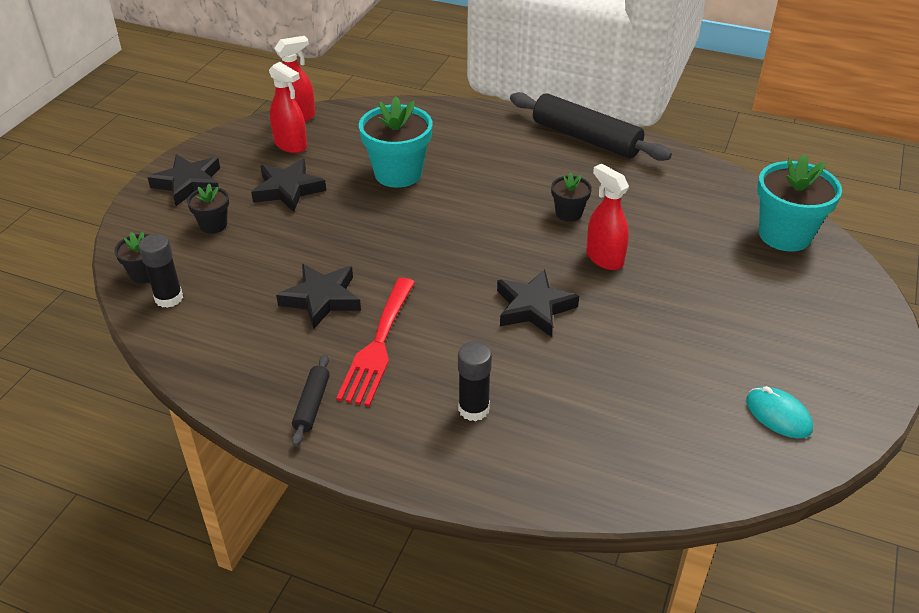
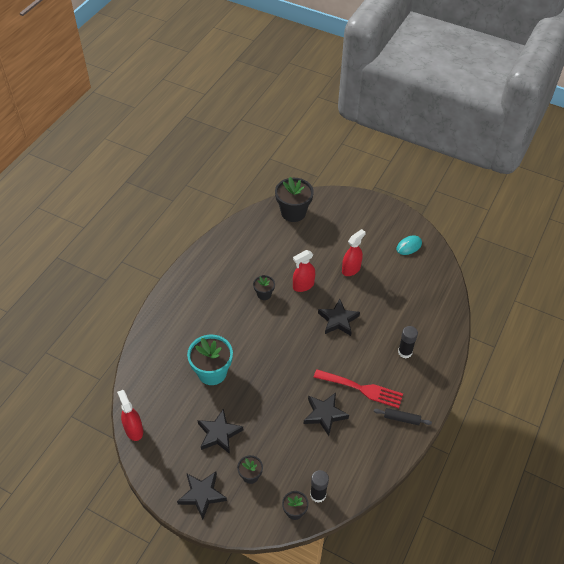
camera: 85 degrees left, 10 degrees up
red spray bottle [269,62,307,153] -> red spray bottle moved to [342,229,366,276]
black rolling pin [510,92,672,161] -> none
turquoise flower pot [757,154,842,252] -> black flower pot [275,177,314,222]

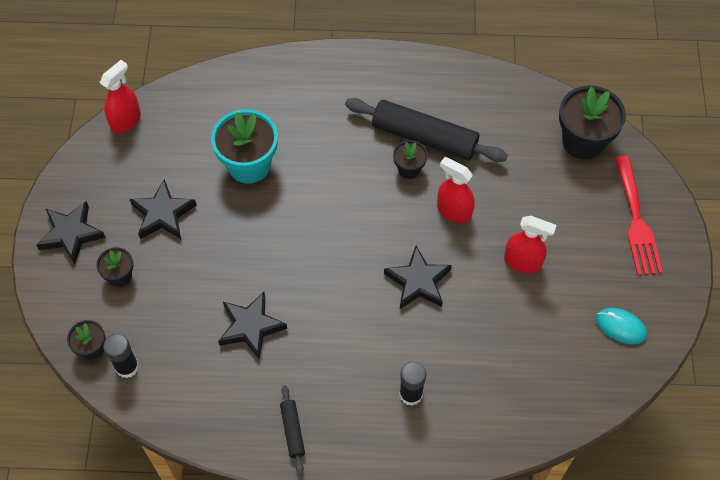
camera: 65 degrees right, 10 degrees up
red fork [313,369,403,408] -> red fork moved to [615,156,663,276]
none -> black rolling pin [345,98,508,162]

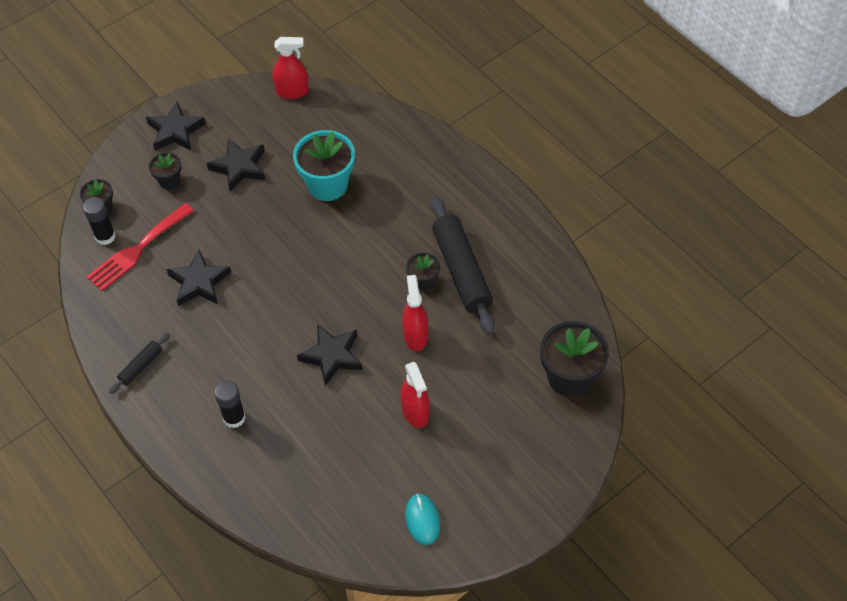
camera: 50 degrees right, 5 degrees down
red fork [615,156,663,276] -> red fork moved to [87,203,194,291]

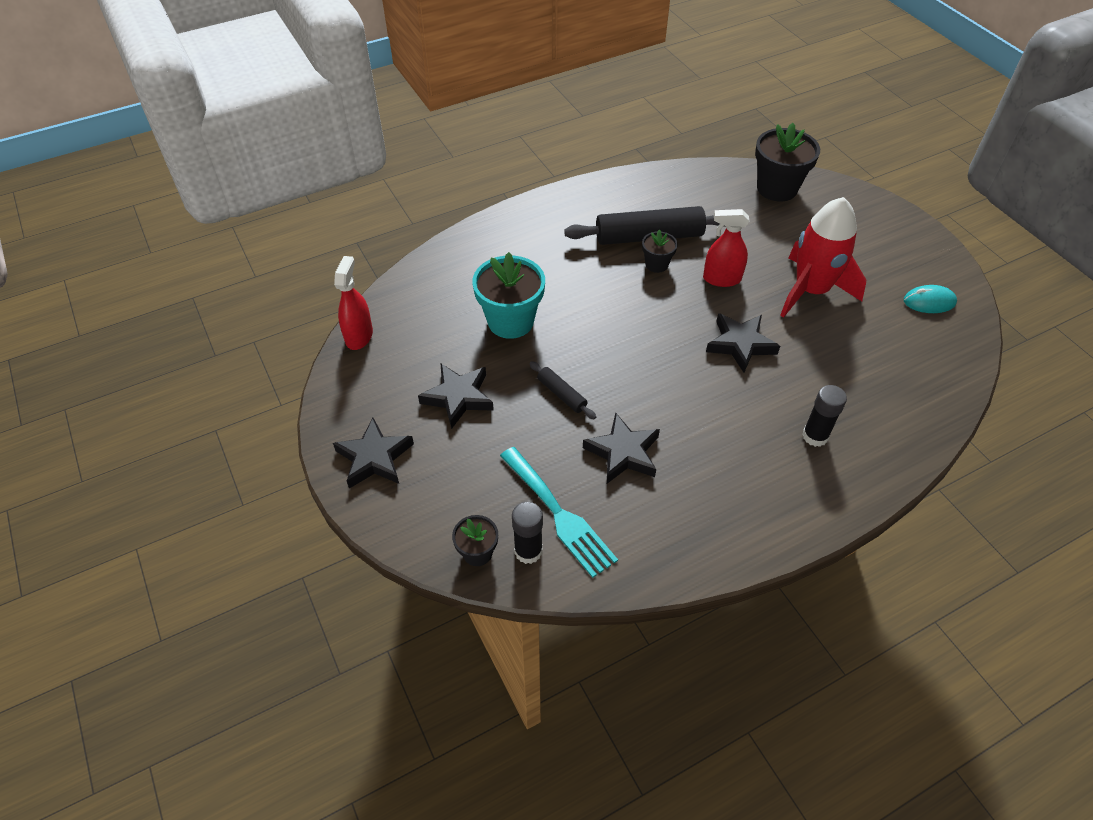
camera: 80 degrees left, 5 degrees down
red fork [87,203,194,291] -> turquoise fork [500,447,618,578]
black rolling pin [109,333,170,394] -> black rolling pin moved to [529,361,596,419]
black flower pot [149,152,181,189] -> none
red spray bottle [401,362,430,428] -> red rocket [780,197,866,318]

